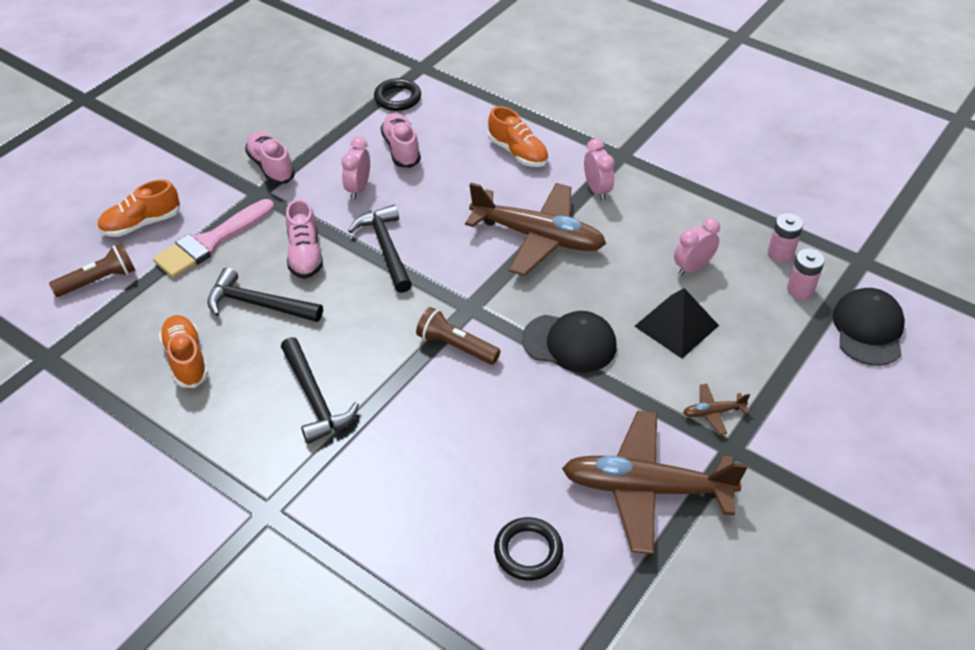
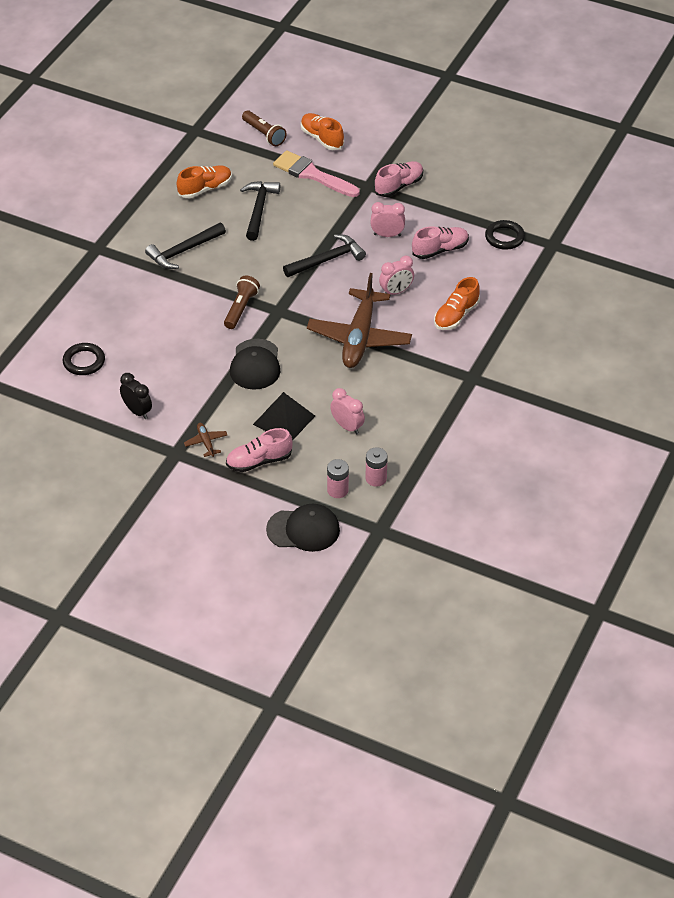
camera: 80 degrees right, 0 degrees up
pink shoe [286,199,323,279] -> pink shoe moved to [226,428,293,472]
brown plane [562,411,747,554] -> black clock [120,373,152,419]
pink clock [584,138,615,201] -> pink clock moved to [379,256,414,295]

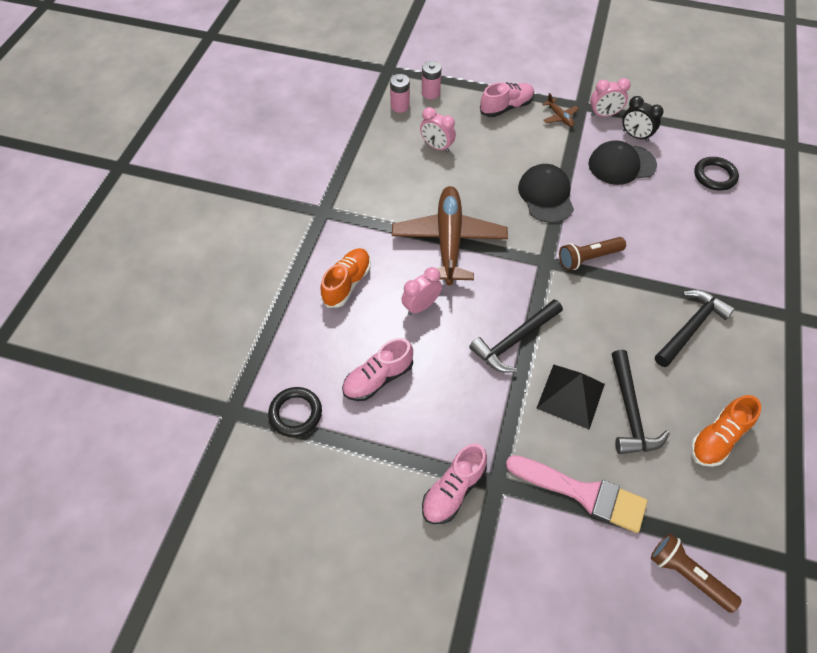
camera: 170 degrees right, 10 degrees up
brown flashlight [224,276,260,329] -> brown flashlight turned 60 degrees clockwise [559,237,626,270]
black pyramid [253,392,315,441] -> black pyramid moved to [536,364,605,430]
black cap [266,504,340,552] -> black cap moved to [589,140,657,185]
orange shoe [301,113,344,150] -> none
pink clock [370,202,405,237] -> pink clock moved to [590,78,631,117]

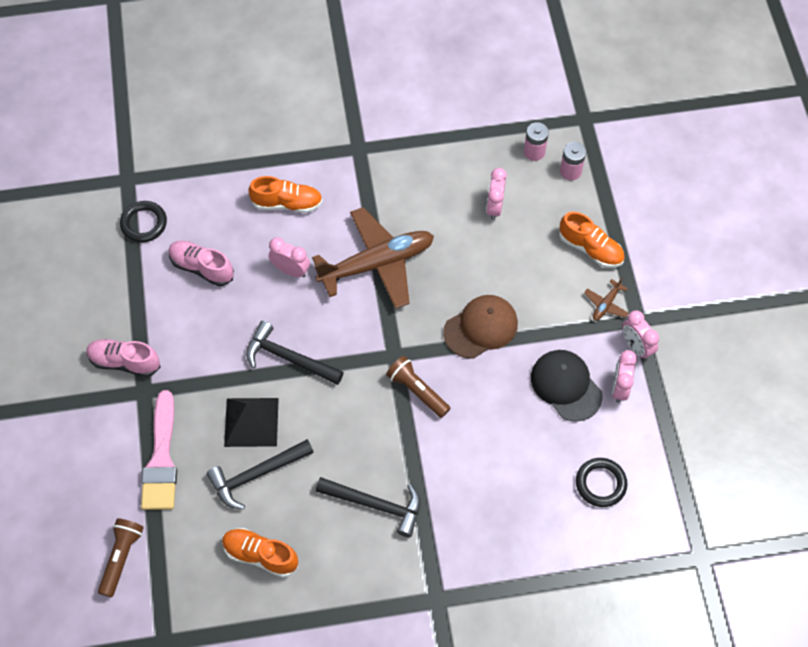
camera: 65 degrees right, 5 degrees up
pink shoe [480,82,535,117] -> orange shoe [559,212,625,268]
black cap [518,164,574,223] -> brown cap [443,295,518,359]
black clock [622,96,664,142] -> pink clock [612,350,637,403]

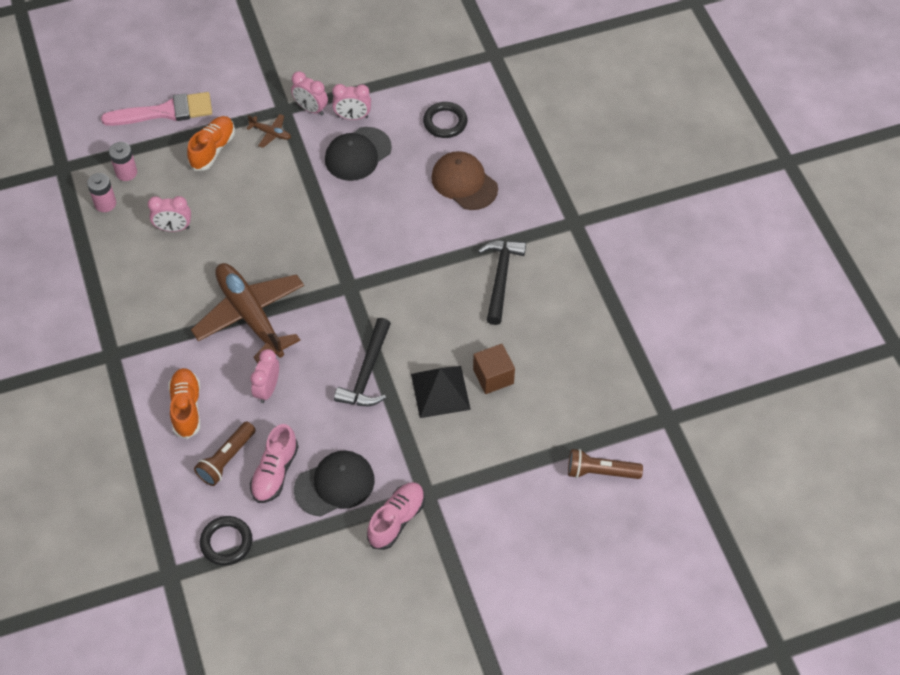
camera: 100 degrees left, 5 degrees down
pink shoe [87,339,161,377] -> pink shoe turned 150 degrees counterclockwise [367,482,425,550]
pink brush [141,390,177,510] -> pink brush moved to [101,92,212,126]
black hammer [207,439,314,509] -> brown cube [473,344,515,394]
orange shoe [222,528,298,577] -> none
brown flashlight [386,356,450,418] -> brown flashlight moved to [194,422,256,486]
brown cap [443,295,518,359] -> brown cap moved to [431,151,498,210]
pink clock [622,310,659,360] -> pink clock turned 75 degrees clockwise [291,71,328,116]
none -> black cap [294,450,375,517]

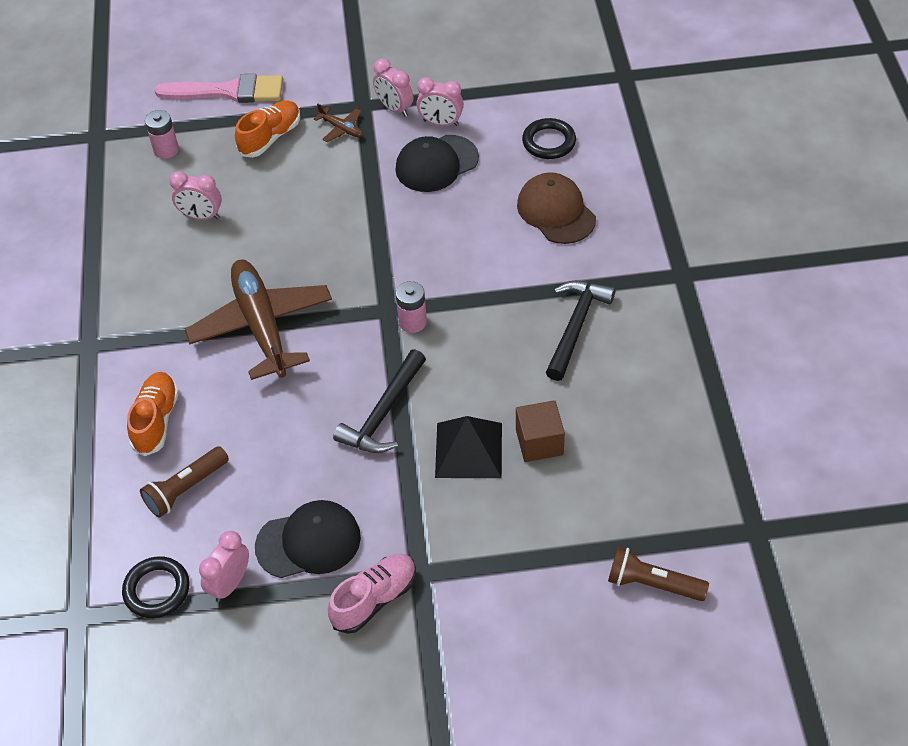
camera: 15 degrees right, 5 degrees down
pink battery [87,173,116,212] -> pink battery moved to [396,281,427,333]
pink clock [250,349,279,403] -> pink clock moved to [199,531,249,602]
pink shoe [250,424,298,503] -> none

